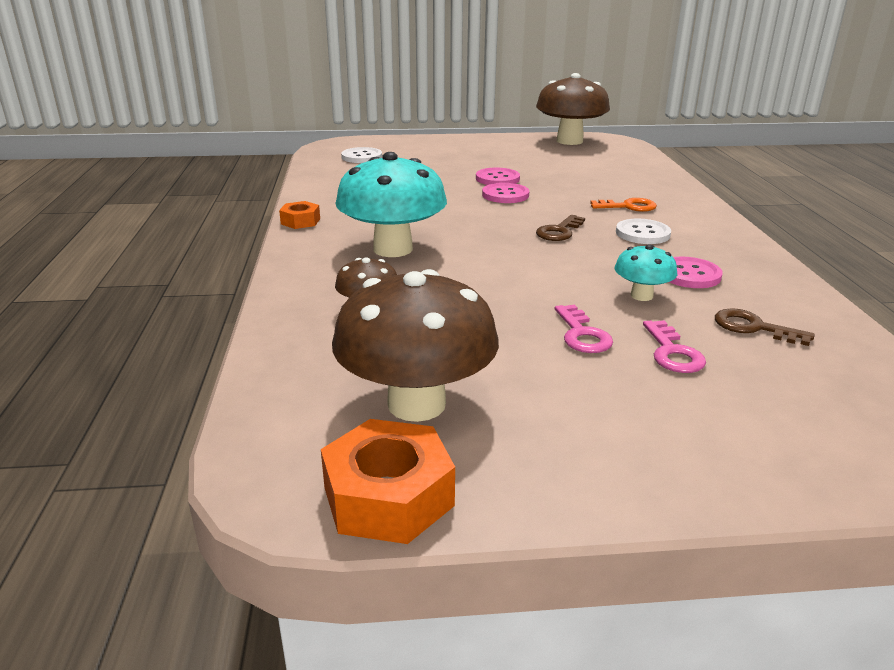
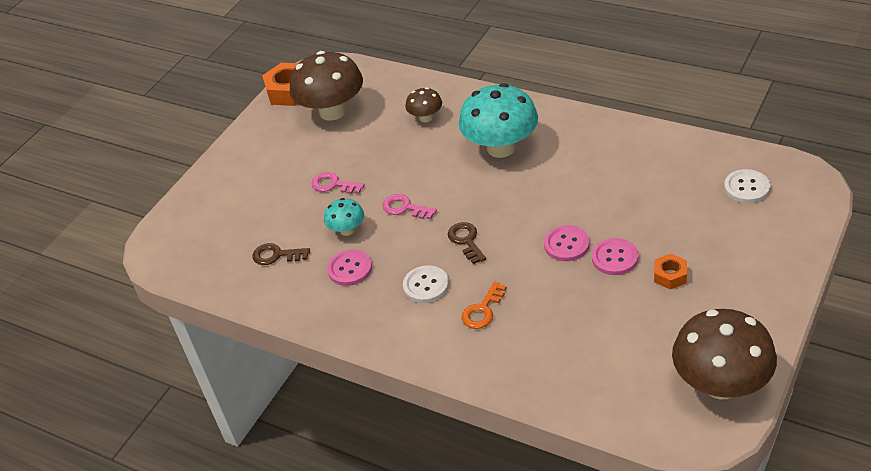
camera: 130 degrees right, 15 degrees up
orange nut [279,201,320,229] -> orange nut moved to [654,254,687,289]
pink key [643,320,706,373] -> pink key moved to [382,194,437,219]
brown key [715,308,815,346] -> brown key turned 150 degrees counterclockwise [252,243,310,265]

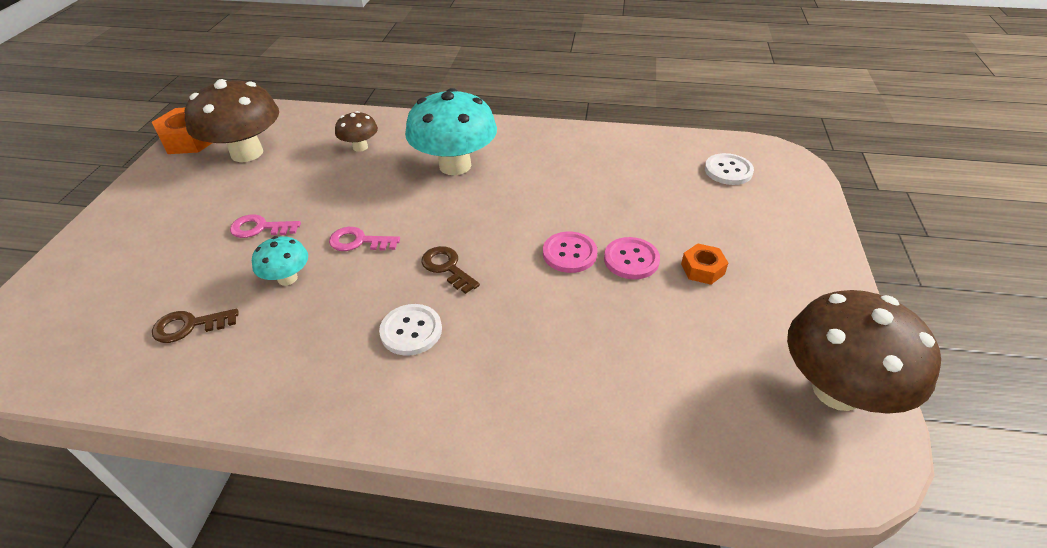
camera: 25 degrees left, 0 degrees up
pink button [327,250,372,286] -> none
orange key [461,282,507,329] -> none

